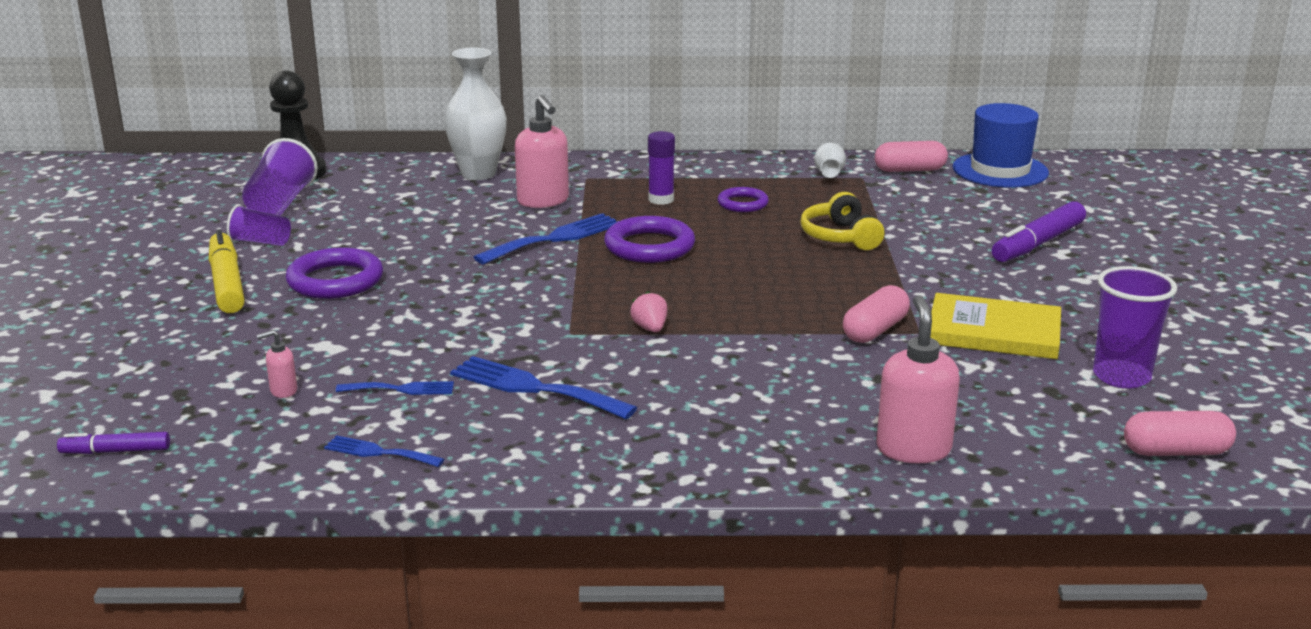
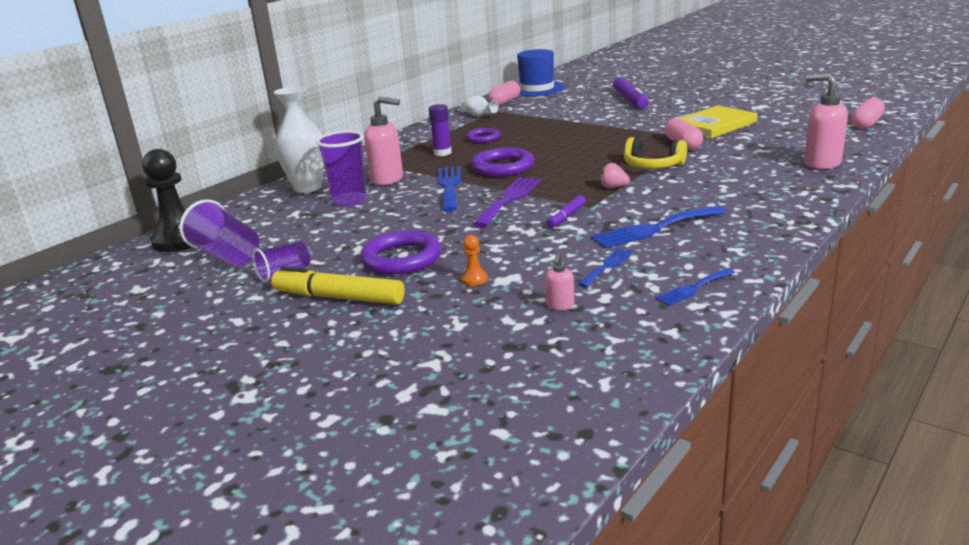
camera: 50 degrees left, 0 degrees up
purple marker [57,432,170,454] -> purple marker moved to [547,195,586,228]
yellow headphones [800,192,884,250] -> yellow headphones moved to [624,137,687,168]
purple cup [1093,266,1177,388] -> purple cup moved to [316,131,367,206]
none -> orange pawn [461,235,488,286]
none -> purple fork [473,177,541,227]

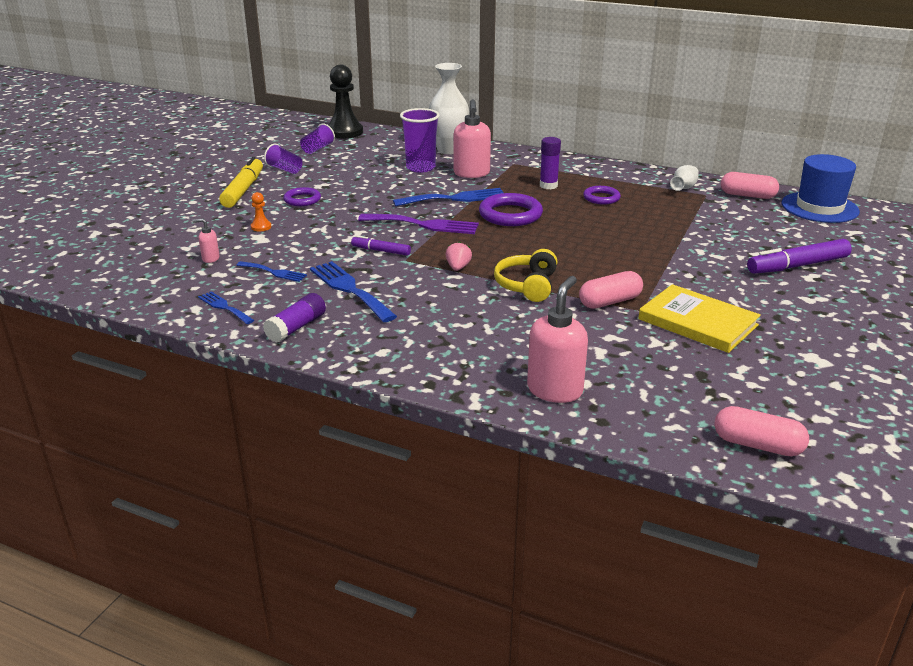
camera: 75 degrees right, 5 degrees up
purple cup [180,199,260,266] -> purple cup [300,124,335,154], size x0.62
purple ring [360,231,441,275] -> purple ring [283,187,321,206], size x0.60
none -> purple glue stick [263,293,326,343]

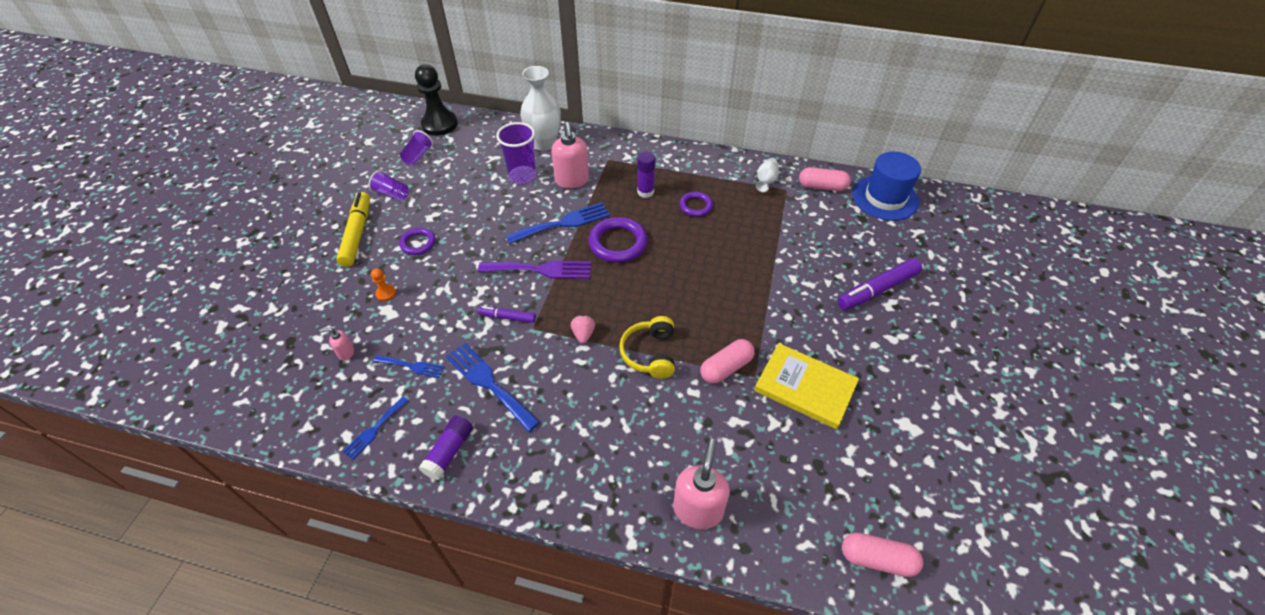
camera: 10 degrees left, 20 degrees up
blue fork [198,292,254,324] -> blue fork turned 90 degrees counterclockwise [342,397,408,460]

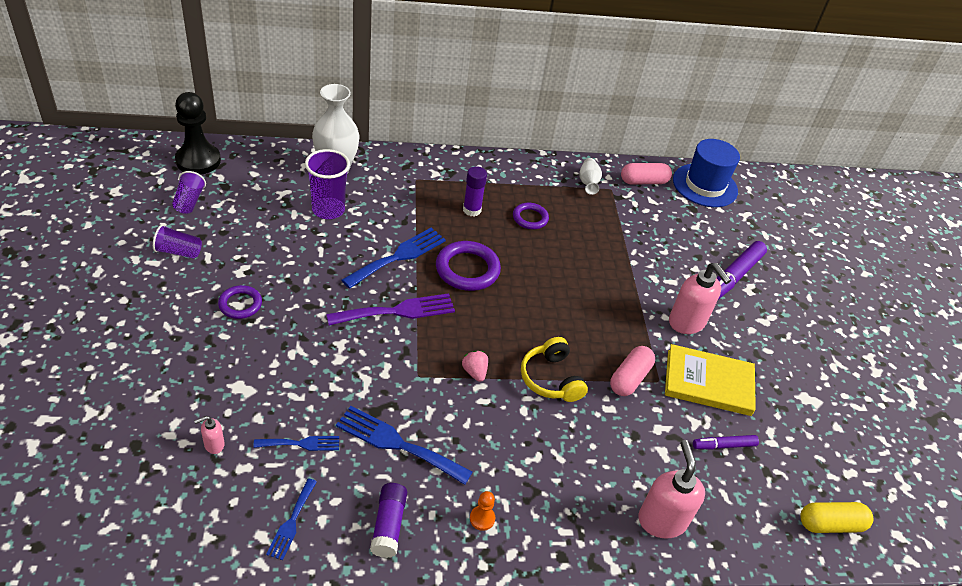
camera: 25 degrees left, 5 degrees down
yellow marker [337,192,370,267] -> none
orange pawn [371,268,396,301] -> orange pawn moved to [470,491,495,531]
purple marker [478,306,536,323] -> purple marker moved to [693,435,759,449]
pink soap dispenser [551,122,589,189] -> pink soap dispenser moved to [669,263,731,334]
pink capsule [842,532,923,577] -> yellow capsule [800,502,873,533]

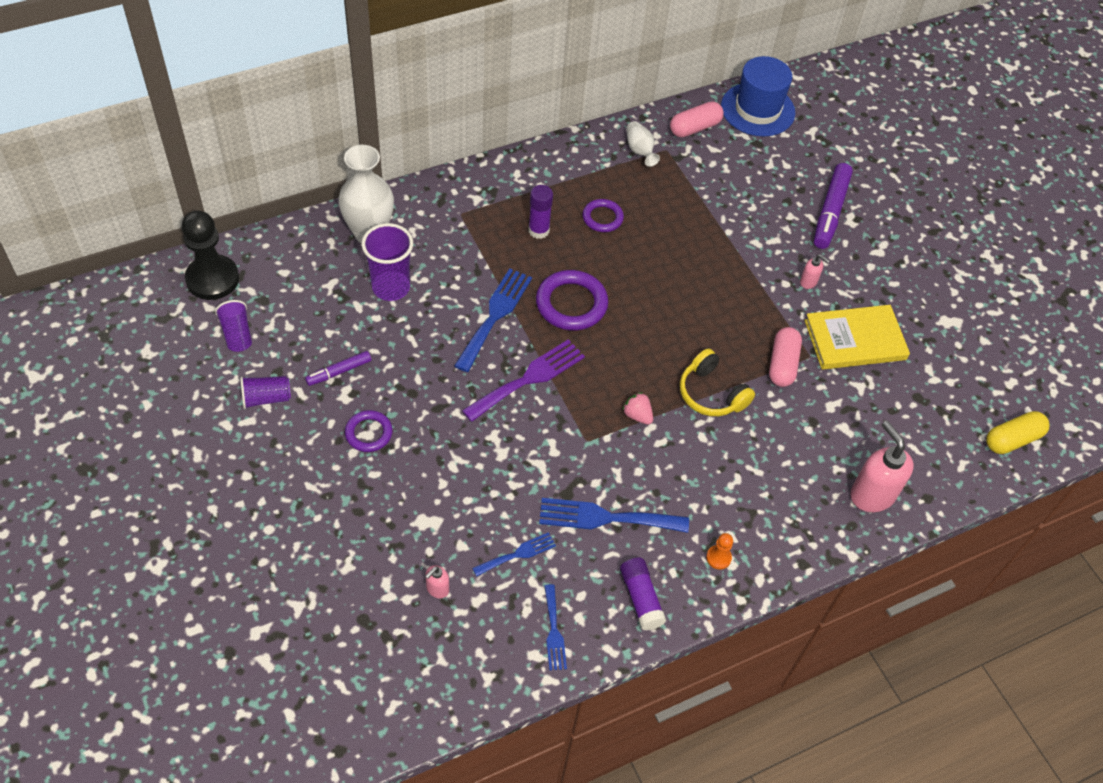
camera: 20 degrees left, 10 degrees up
pink soap dispenser [669,263,731,334] -> pink soap dispenser [800,254,829,289], size x0.47
purple marker [693,435,759,449] -> purple marker moved to [305,351,371,386]

